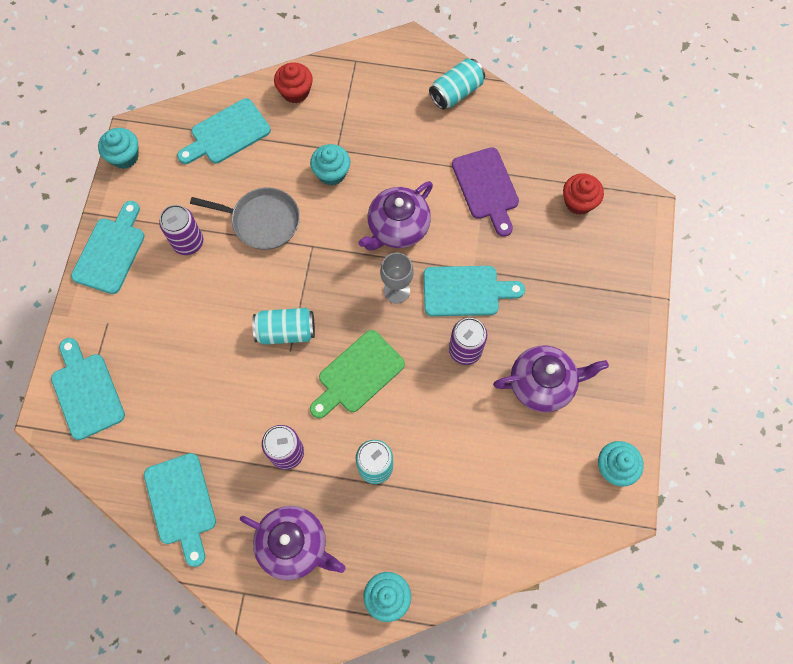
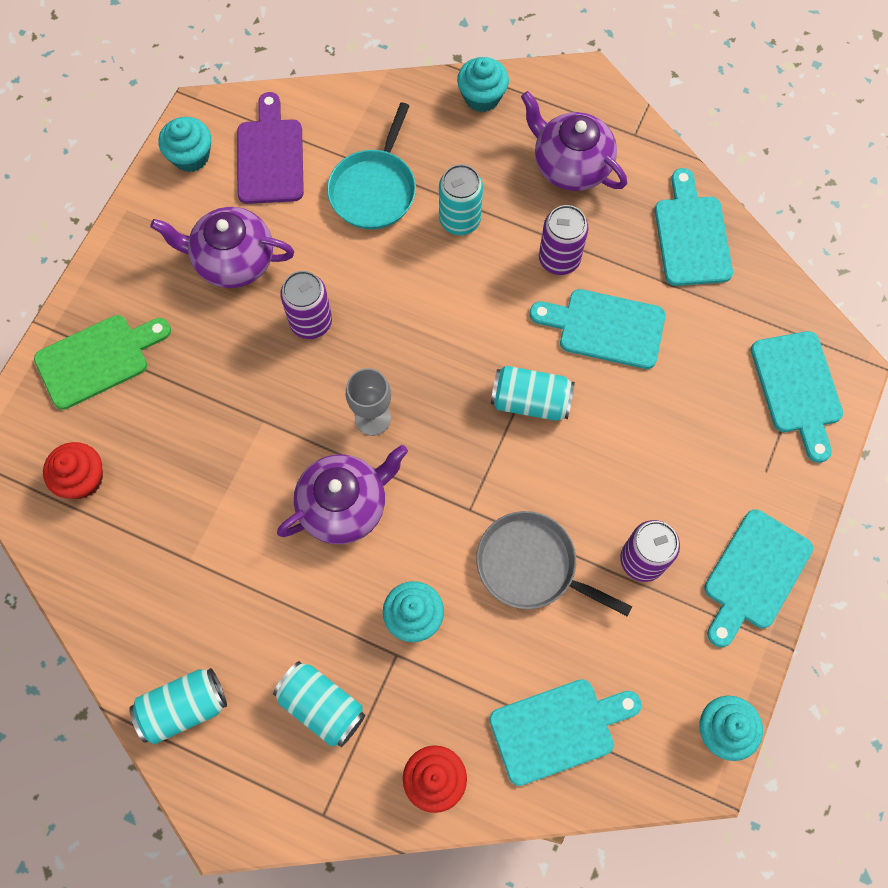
camera: 165 degrees left, 0 degrees up
green cutting board [310,330,405,419] -> green cutting board moved to [34,315,171,410]
turquoise cutting board [423,266,525,316] -> turquoise cutting board moved to [530,289,666,369]
purple cutting board [452,147,519,237] -> purple cutting board moved to [237,92,304,204]
none -> turquoise can [273,661,365,747]
none -> turquoise pan [327,102,416,229]

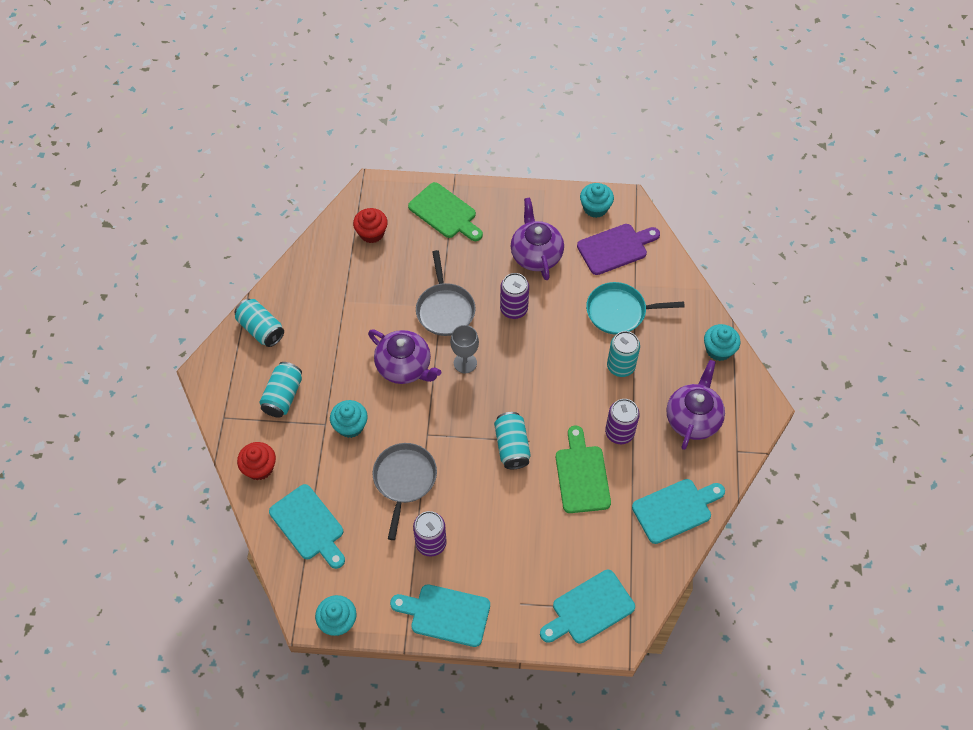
camera: 70 degrees right, 10 degrees down
turquoise cutting board [530,289,666,369] -> green cutting board [556,426,611,513]
none -> grey pan [416,250,476,336]

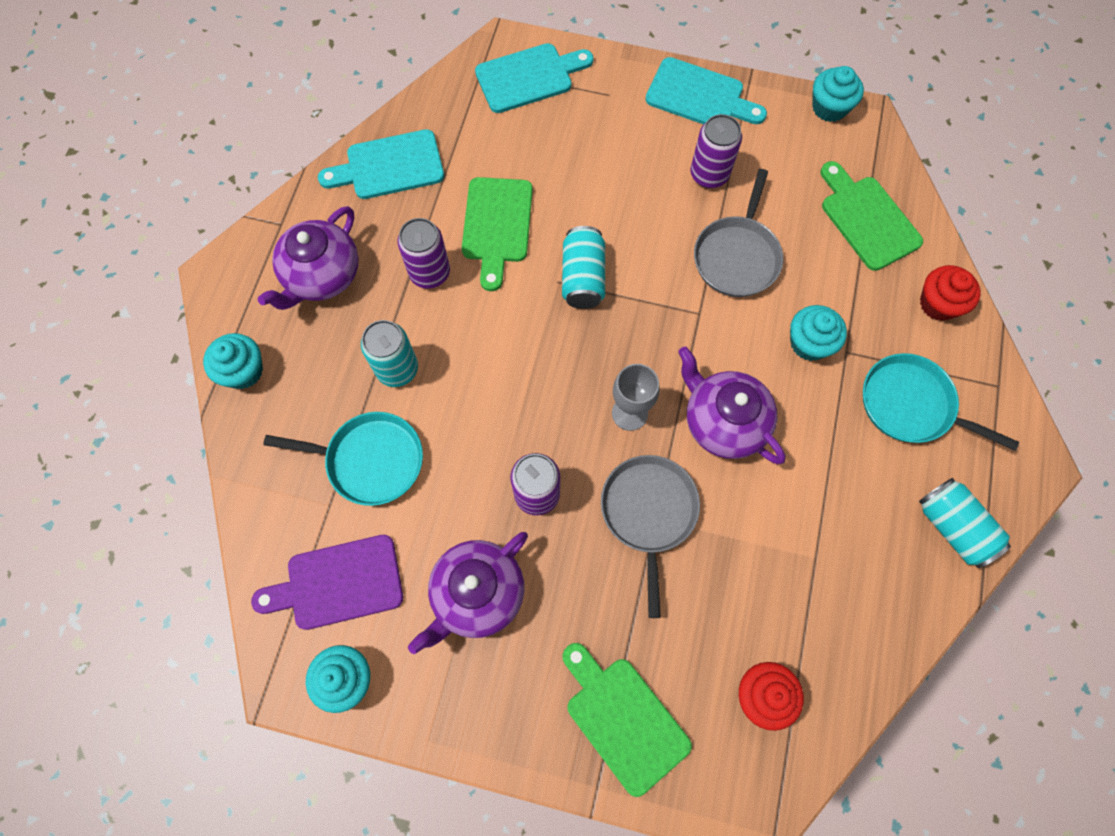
camera: 170 degrees left, 10 degrees up
turquoise can [259,362,302,418] -> turquoise pan [863,353,1019,451]
turquoise cutting board [269,484,345,569] -> green cutting board [820,161,923,271]
purple teapot [511,198,564,280] -> purple teapot turned 45 degrees clockwise [408,532,528,654]

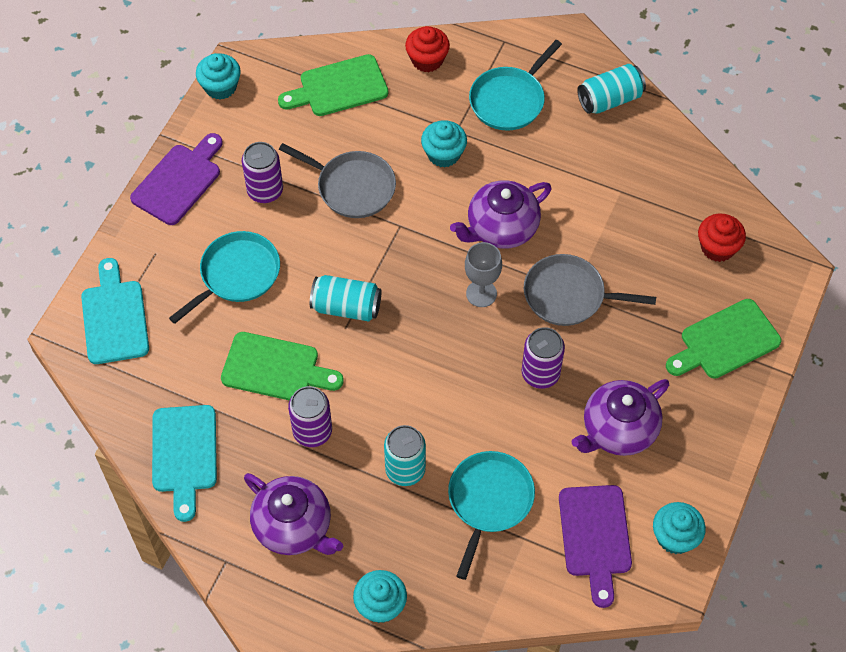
camera: 80 degrees left, 10 degrees down
purple teapot [408,532,528,654] -> purple teapot turned 90 degrees clockwise [571,379,669,456]
turquoise cutting board [645,57,767,124] -> purple cutting board [130,133,223,225]
none -> turquoise pan [169,231,280,324]

